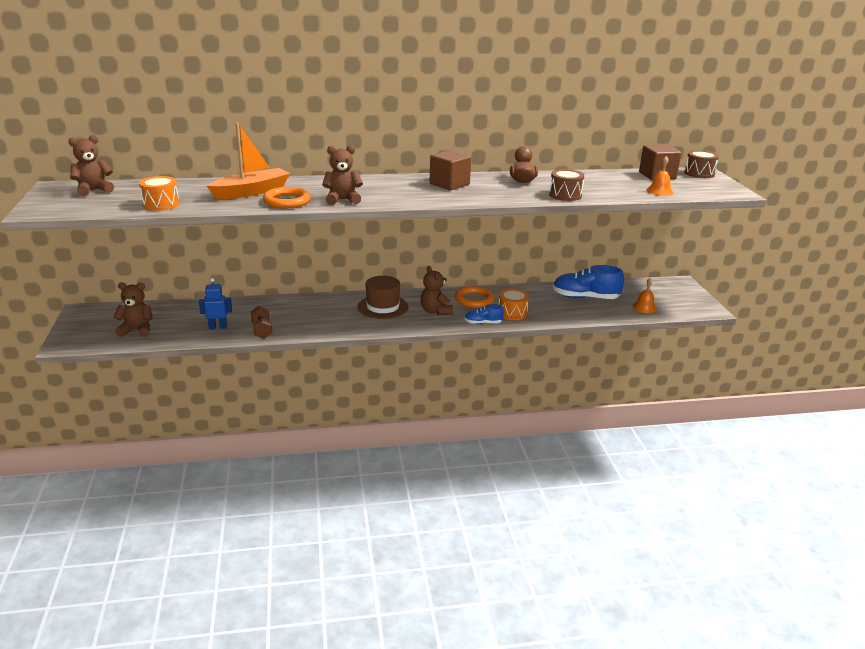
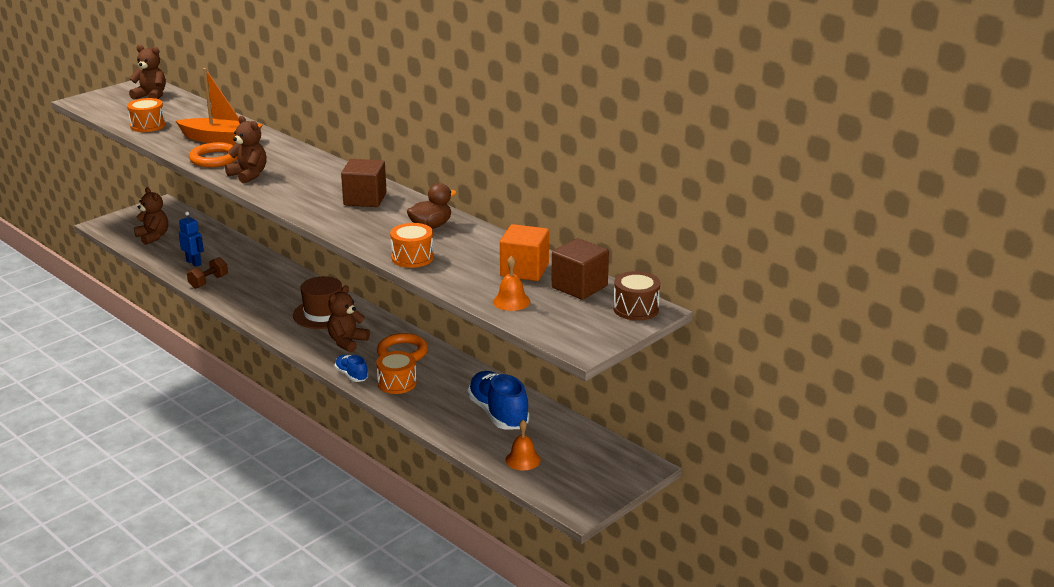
camera: 55 degrees right, 0 degrees up
brown drum [549,169,584,201] -> orange drum [390,223,434,268]
none -> orange cube [500,224,549,281]

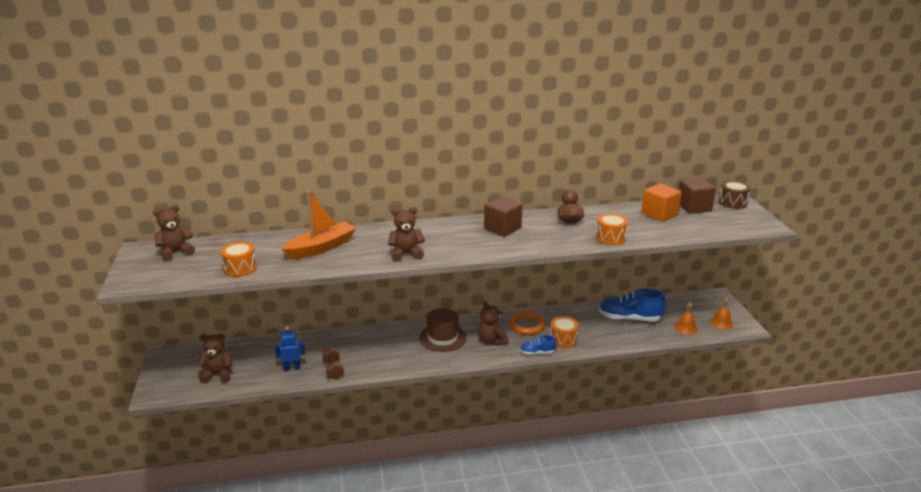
camera: 55 degrees left, 0 degrees up
orange ring [189,142,237,167] -> none
orange bell [493,256,530,311] -> orange bell moved to [710,297,733,329]

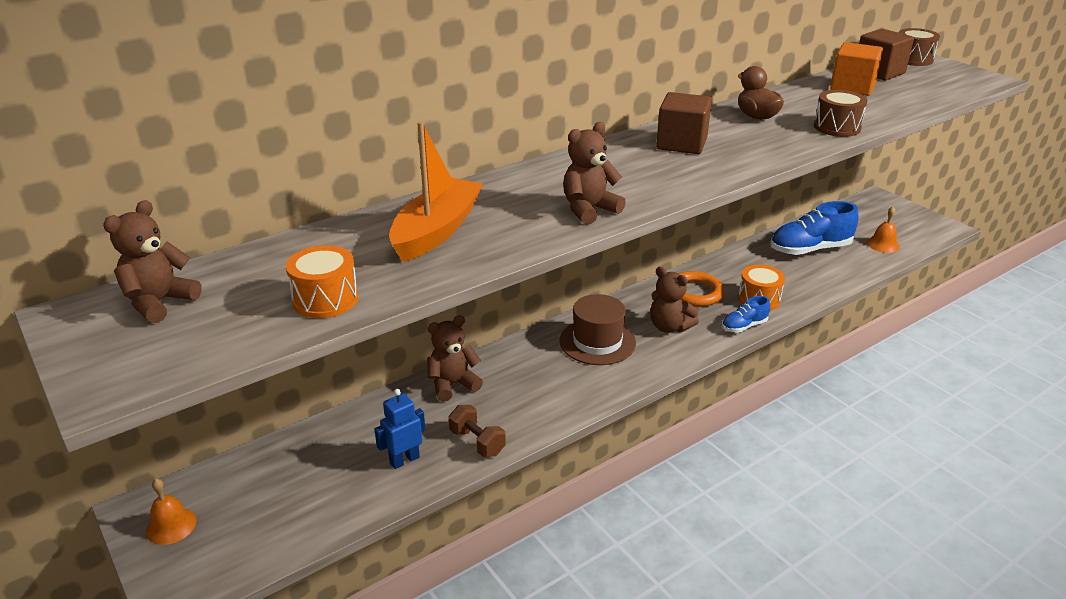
camera: 25 degrees left, 5 degrees up
brown teddy bear [196,333,233,383] -> brown teddy bear moved to [427,315,483,402]
orange drum [596,213,628,245] -> brown drum [814,90,868,137]
orange bell [710,297,733,329] -> orange bell moved to [146,478,196,545]

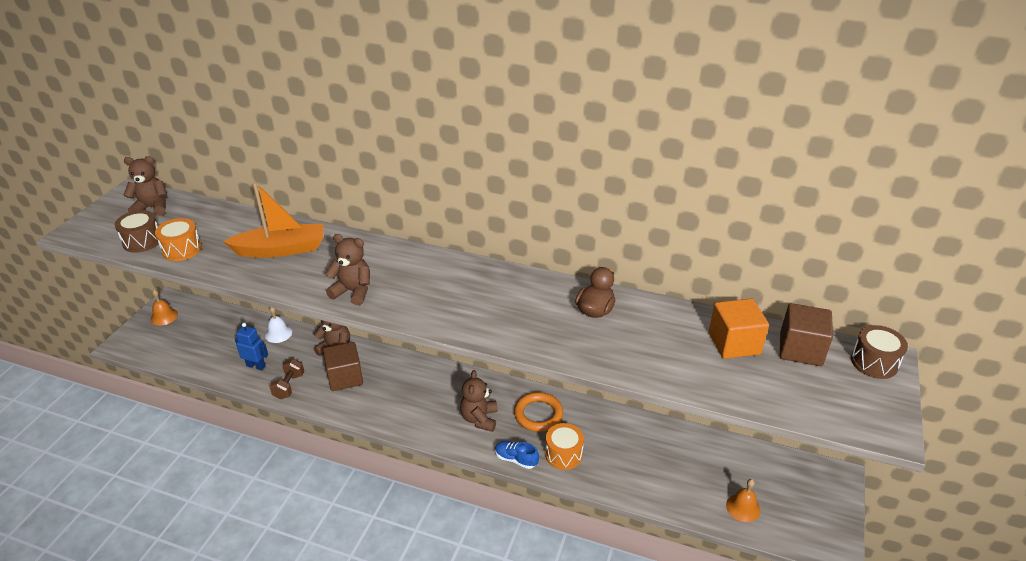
camera: 55 degrees right, 5 degrees up
brown hat [559,294,636,365] -> none
brown cube [656,92,712,154] -> brown cube moved to [323,342,363,391]
blue shoe [770,201,858,255] -> none
brown drum [814,90,868,137] -> brown drum moved to [115,210,159,253]
none -> white bell [265,307,292,343]

